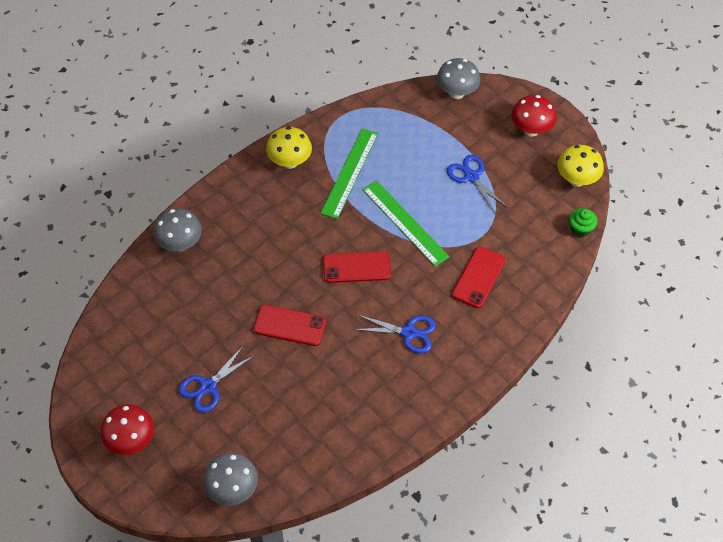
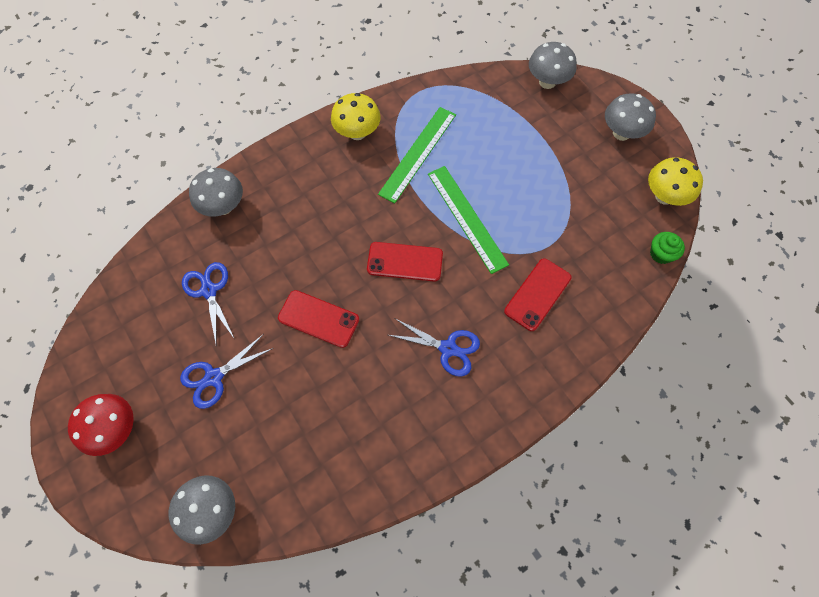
camera: 10 degrees right, 10 degrees up
blue scissors [447,155,508,214] -> blue scissors moved to [182,262,235,344]
red mushroom [512,95,557,136] -> grey mushroom [605,93,656,141]

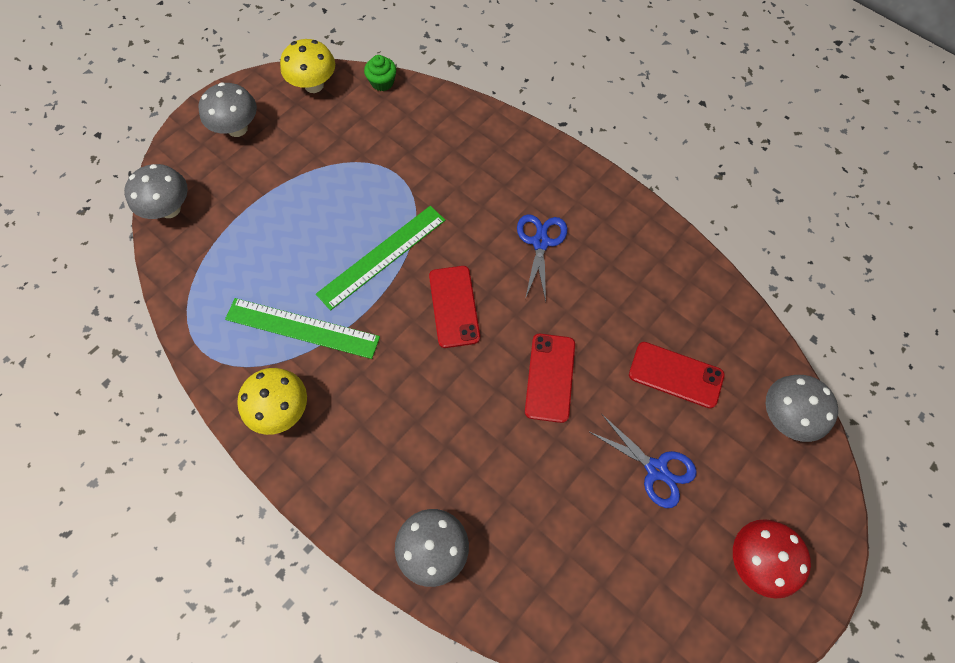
camera: 105 degrees left, 0 degrees up
blue scissors [182,262,235,344] -> none
red phone [504,258,571,331] -> red phone moved to [629,342,725,408]

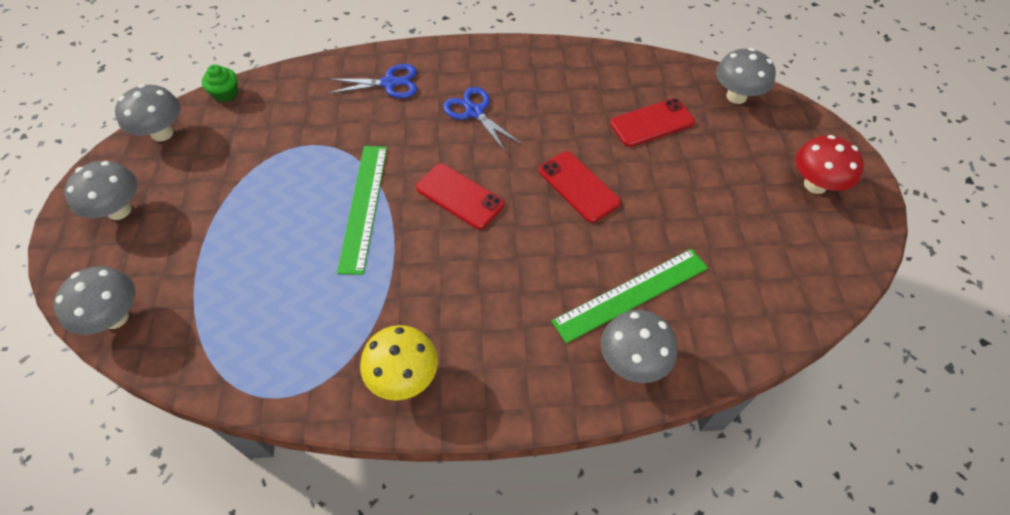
camera: 45 degrees left, 10 degrees down
green ruler [225,298,380,359] -> green ruler moved to [552,249,708,343]
yellow mushroom [280,39,335,93] -> grey mushroom [115,84,180,142]
blue scissors [588,414,697,508] -> blue scissors moved to [327,64,417,98]

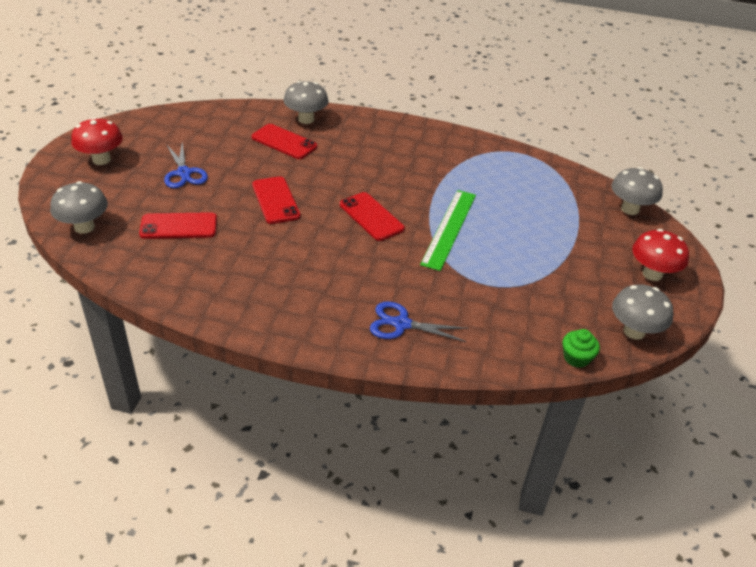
camera: 165 degrees left, 15 degrees down
grey mushroom [64,161,137,220] -> red mushroom [632,229,689,281]
yellow mushroom [360,325,438,401] -> none
blue scissors [443,87,522,152] -> blue scissors moved to [164,142,208,188]
green ruler [552,249,708,343] -> red phone [252,124,317,159]

